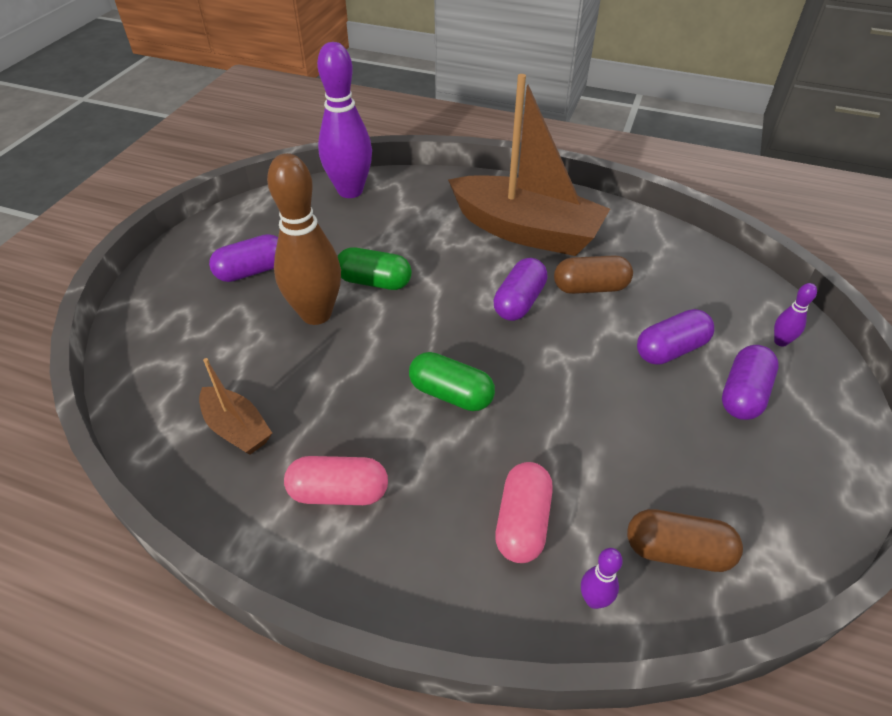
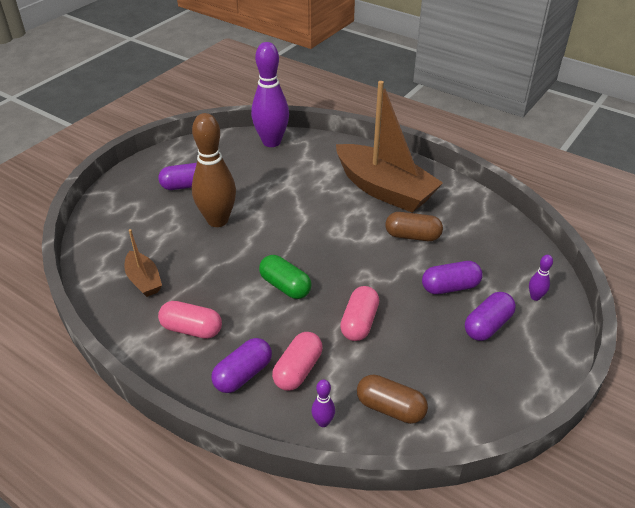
camera: 15 degrees right, 5 degrees down
green capsule [338,247,412,290] -> none
purple capsule [493,258,548,321] -> purple capsule moved to [211,338,272,393]
none -> pink capsule [340,286,379,341]

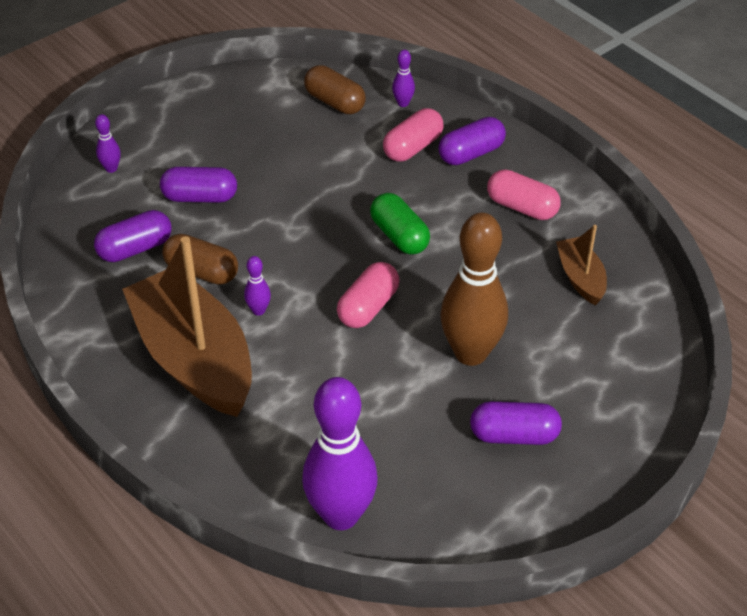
camera: 165 degrees left, 5 degrees up
pink capsule [340,286,379,341] -> pink capsule moved to [337,262,399,328]
purple capsule [465,292,516,341] -> purple capsule moved to [94,210,171,262]
none -> purple bowling pin [244,256,271,316]

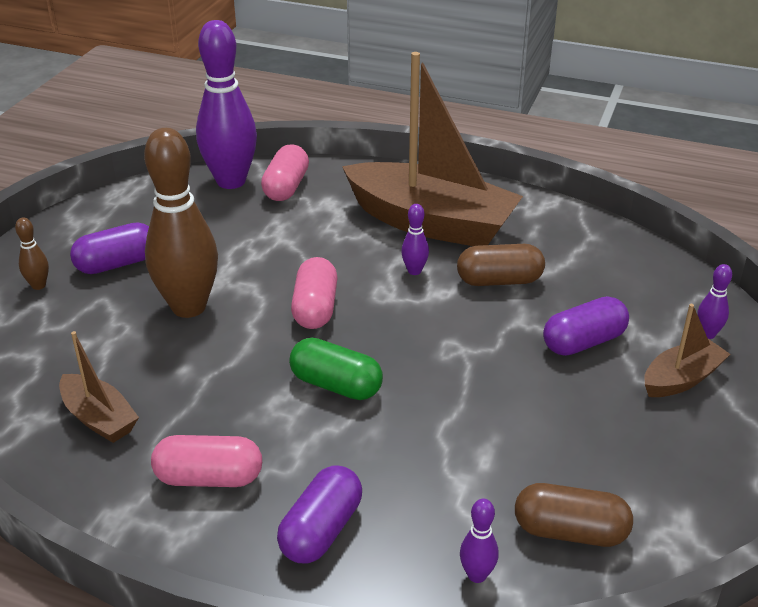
camera: 150 degrees right, 10 degrees down
purple capsule [94,210,171,262] -> none
pink capsule [383,108,444,162] -> pink capsule moved to [261,144,309,201]
none -> brown bowling pin [15,217,49,290]
none -> brown boat [644,304,730,397]

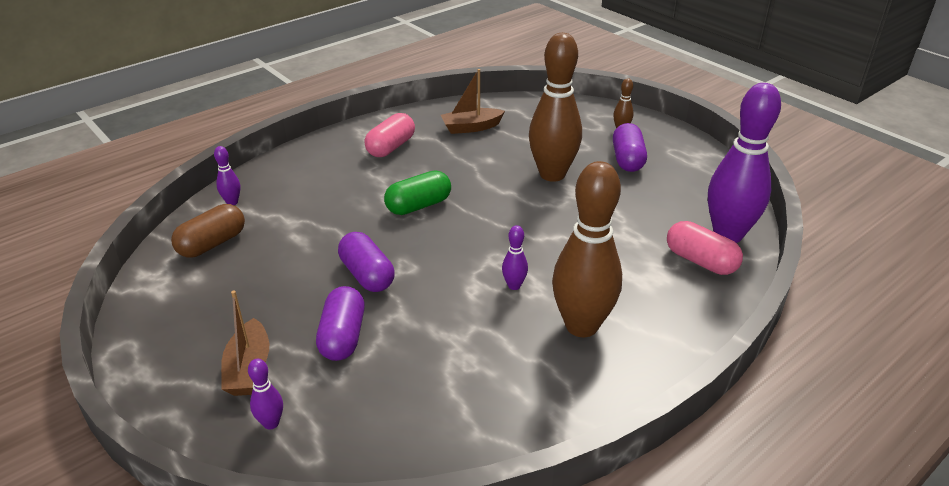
camera: 120 degrees right, 0 degrees up
purple capsule [277,465,362,563] -> purple capsule moved to [338,232,395,292]
pink capsule [291,257,337,329] -> none
brown boat [342,52,523,246] -> brown bowling pin [552,161,622,337]
brown capsule [457,244,545,286] -> none

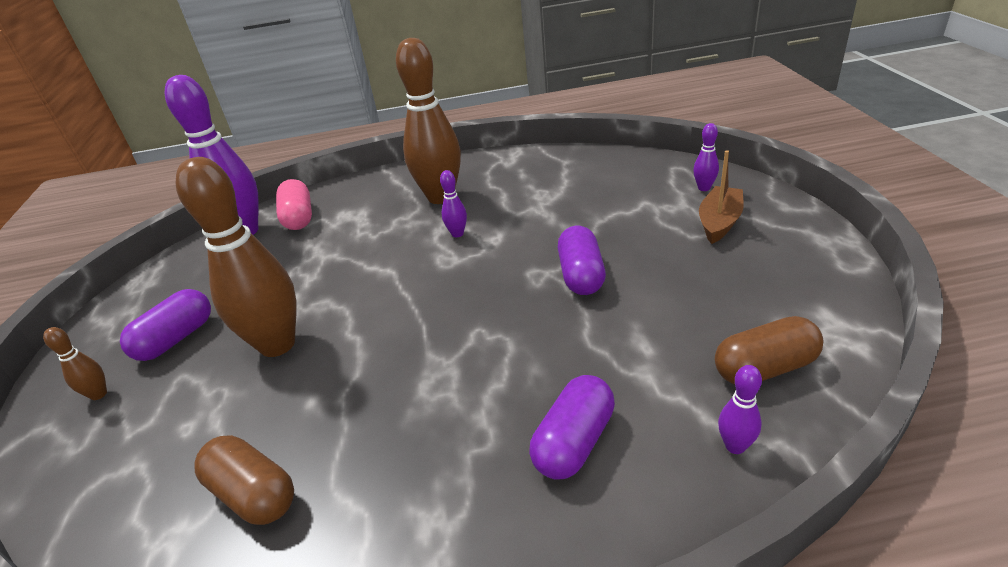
camera: 145 degrees left, 0 degrees up
purple capsule [316,286,365,361] -> purple capsule moved to [529,375,615,480]
pink capsule [364,113,415,157] -> none
green capsule [384,171,451,215] -> none
brown boat [441,69,505,134] -> brown capsule [194,435,294,525]

